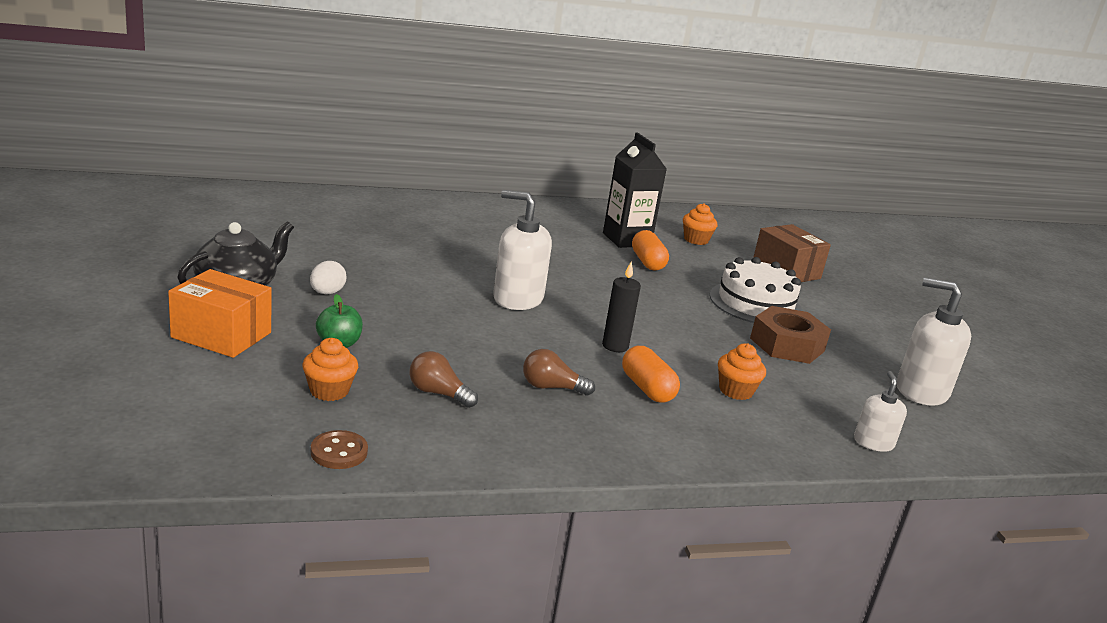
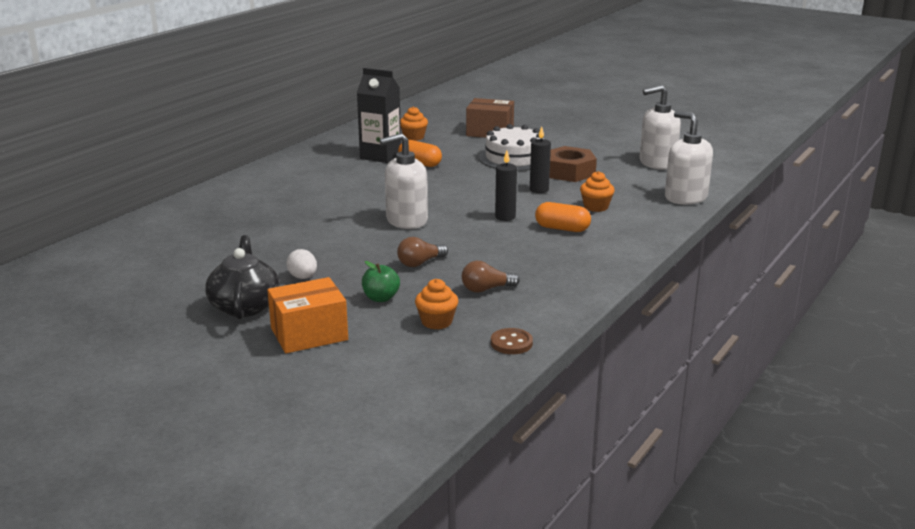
camera: 40 degrees left, 0 degrees up
brown light bulb [523,349,595,396] -> brown light bulb moved to [397,237,448,267]
white soap dispenser [854,371,907,452] -> white soap dispenser [665,111,713,205], size x1.78
none -> black candle [530,126,551,193]

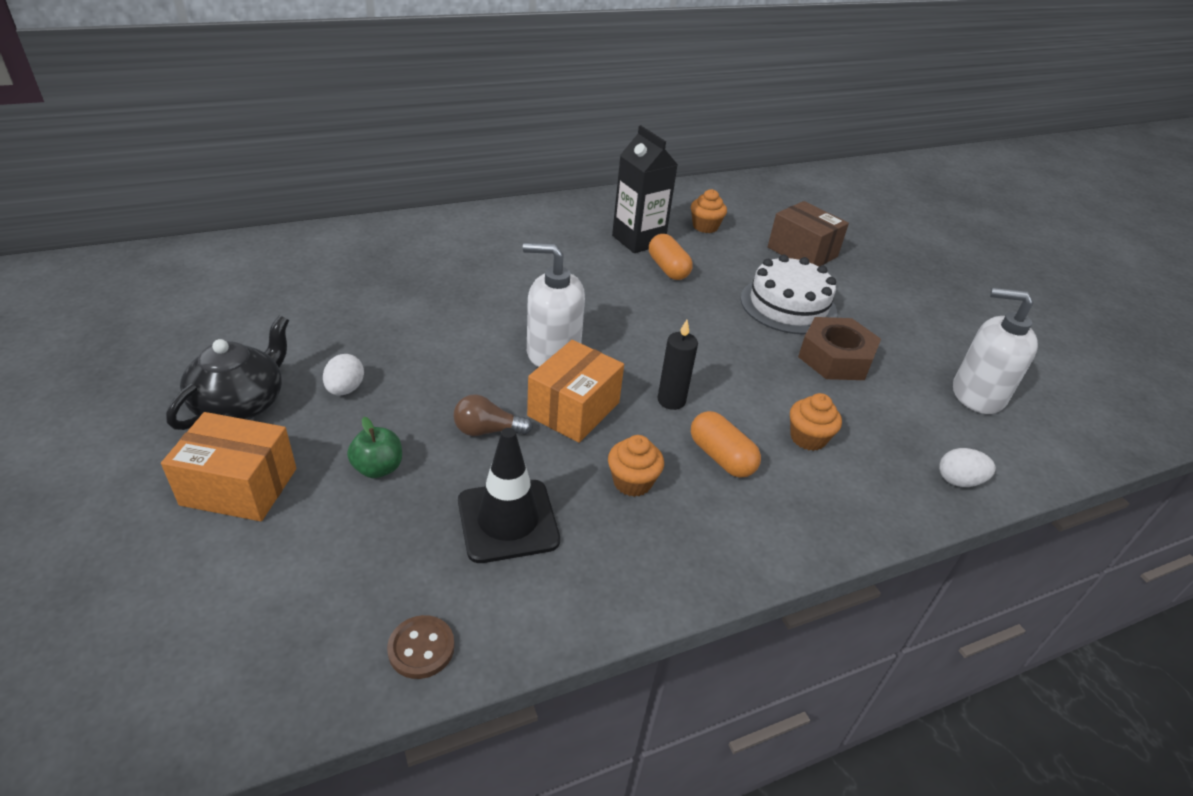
camera: 30 degrees right, 15 degrees up
orange cupcake [415,279,458,330] -> orange cupcake moved to [608,435,664,497]
brown light bulb [462,261,520,293] -> black traffic cone [458,428,560,563]
black candle [530,126,551,193] -> none
white soap dispenser [665,111,713,205] -> white egg [939,448,996,487]
none -> orange box [527,340,624,443]

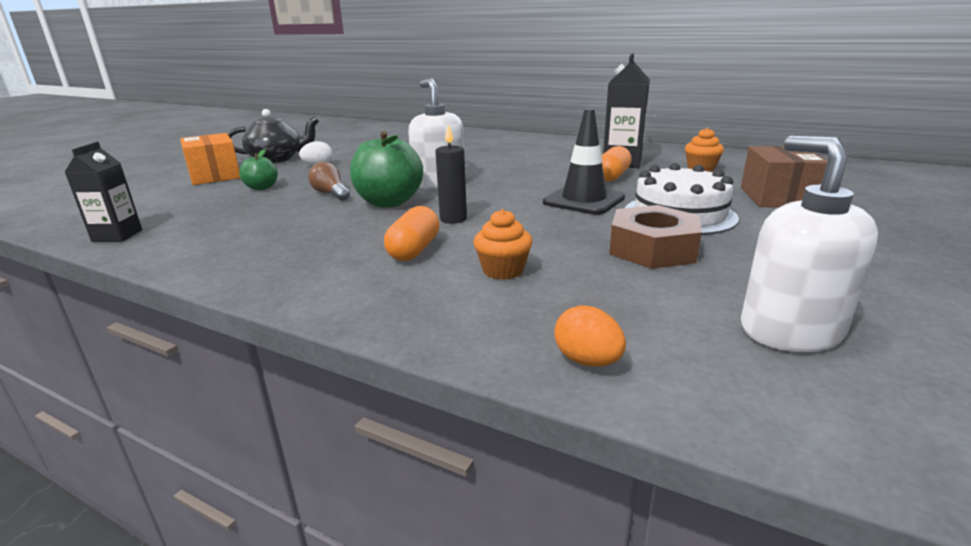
camera: 55 degrees right, 15 degrees down
brown button [387,615,455,679] -> black carton [64,142,142,242]
black traffic cone [458,428,560,563] -> black traffic cone moved to [543,109,625,215]
orange box [527,340,624,443] -> green apple [350,131,423,207]
orange cupcake [608,435,664,497] -> none
white egg [939,448,996,487] -> orange egg [554,305,626,366]

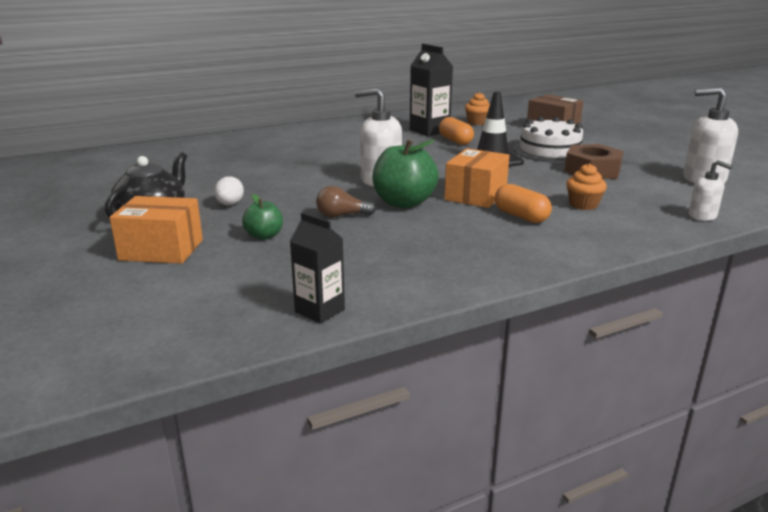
camera: 55 degrees left, 0 degrees up
black candle [435,124,467,224] -> orange box [444,148,510,208]
orange egg [554,305,626,366] -> white soap dispenser [689,160,733,221]

